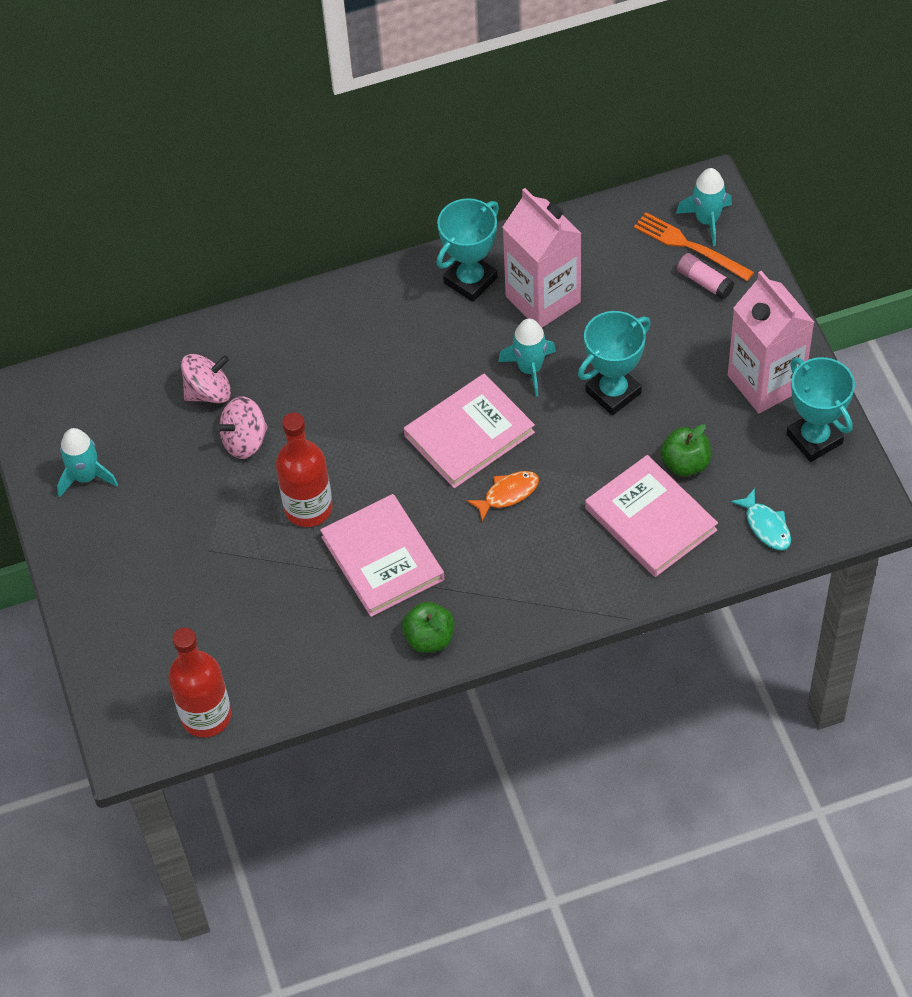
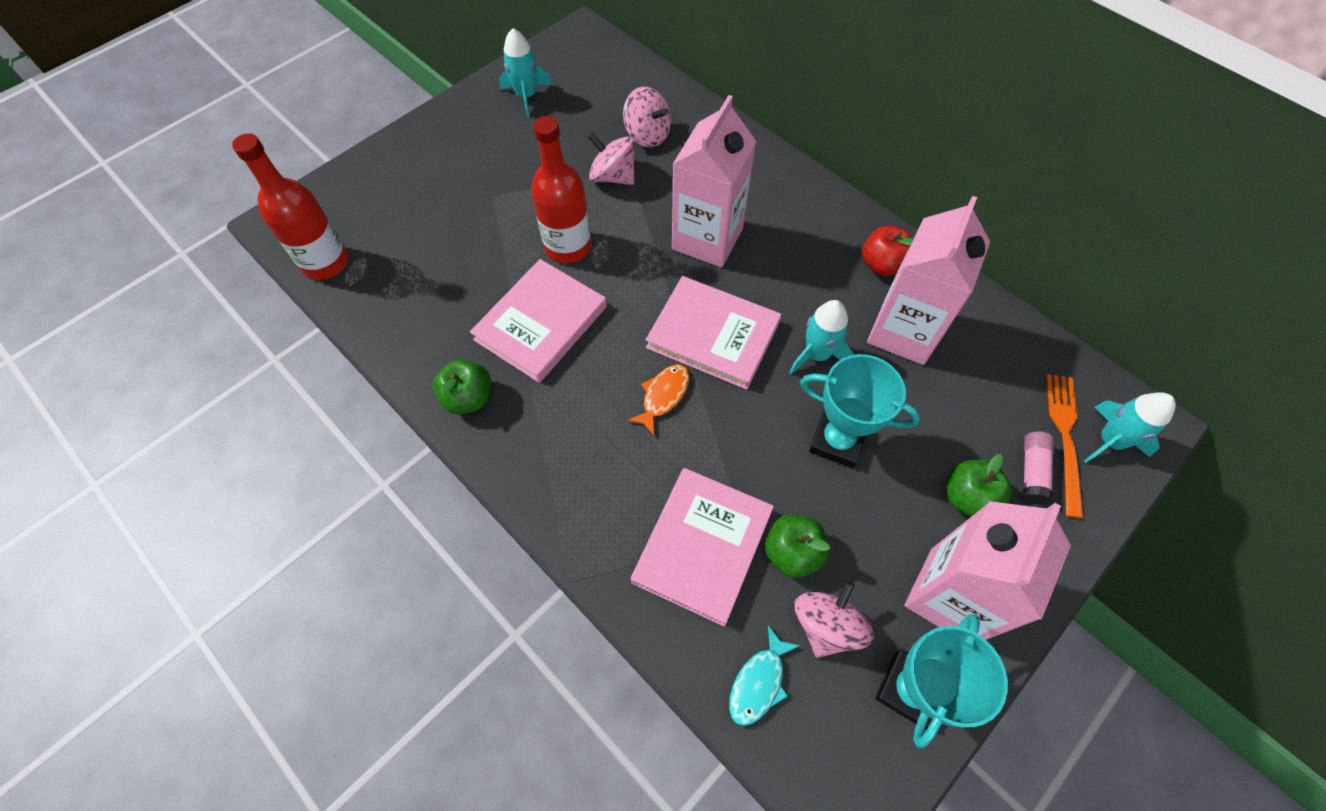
camera: 60 degrees right, 5 degrees up
turquoise trophy [437,198,499,302] -> red apple [862,226,913,276]
orange fish [467,471,539,521] -> orange fish turned 90 degrees counterclockwise [627,364,690,435]
none -> pink carton [672,95,756,267]
none -> pink spinning top [795,580,874,658]
none -> green apple [947,454,1012,517]

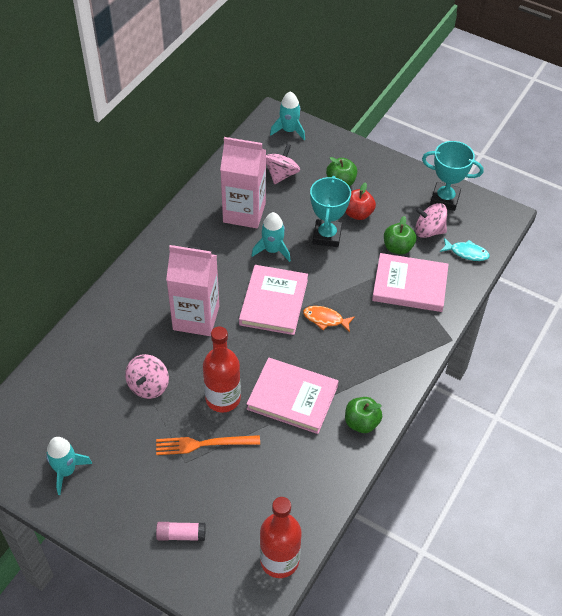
camera: 105 degrees left, 10 degrees down
pink spinning top [623,87,671,147] -> pink spinning top moved to [266,144,300,184]
red apple [862,226,913,276] -> red apple moved to [346,182,376,220]
pink carton [904,501,1071,640] -> none
pink glue stick [1023,432,1054,505] -> pink glue stick moved to [156,522,206,541]
orange fork [1046,374,1083,518] -> orange fork moved to [156,435,260,455]

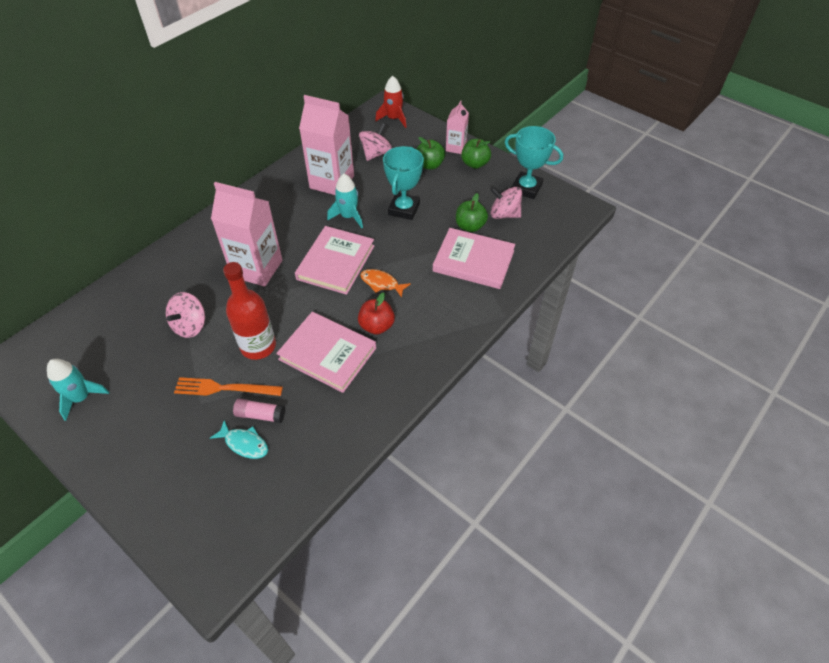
camera: 10 degrees right, 0 degrees up
pink glue stick [156,522,206,541] -> pink glue stick moved to [233,399,285,423]
red bottle [260,497,302,578] -> none
turquoise rocket [270,91,305,140] -> red rocket [375,76,407,128]
green apple [345,397,382,433] -> green apple moved to [461,139,491,169]
red apple [346,182,376,220] -> red apple moved to [358,292,395,335]
turquoise fish [440,238,490,261] -> turquoise fish moved to [210,420,268,459]
none -> pink carton [446,100,469,154]

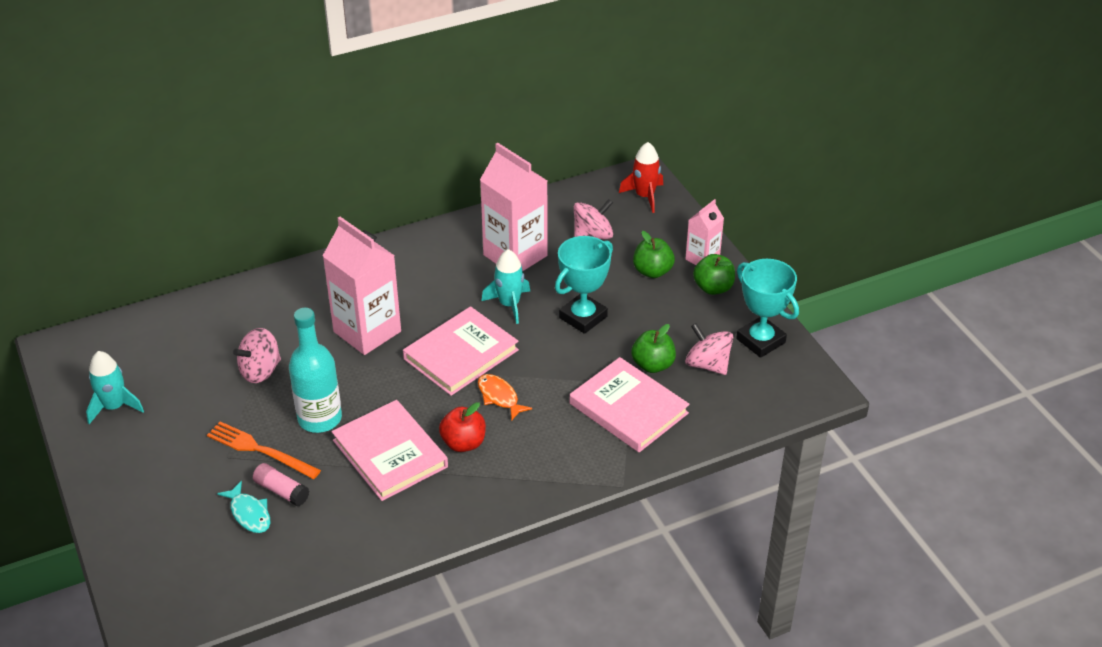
camera: 25 degrees right, 10 degrees down
red bottle [223,262,276,360] -> turquoise bottle [289,308,342,433]

